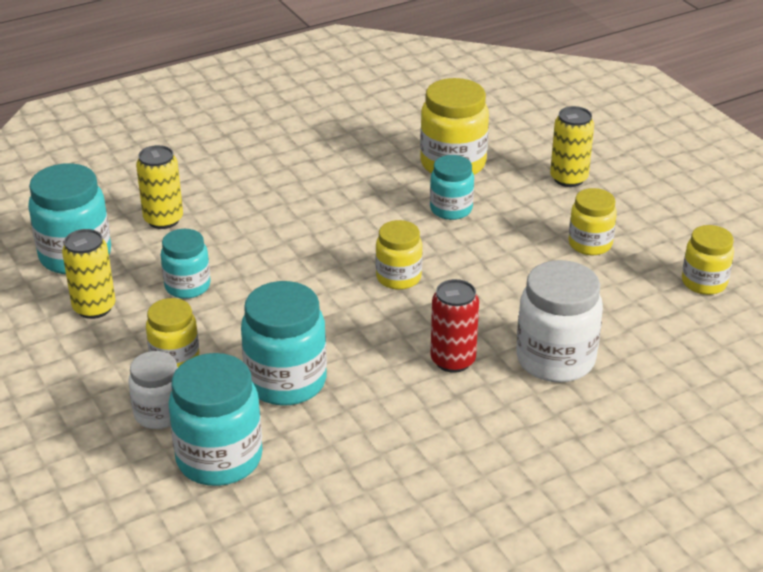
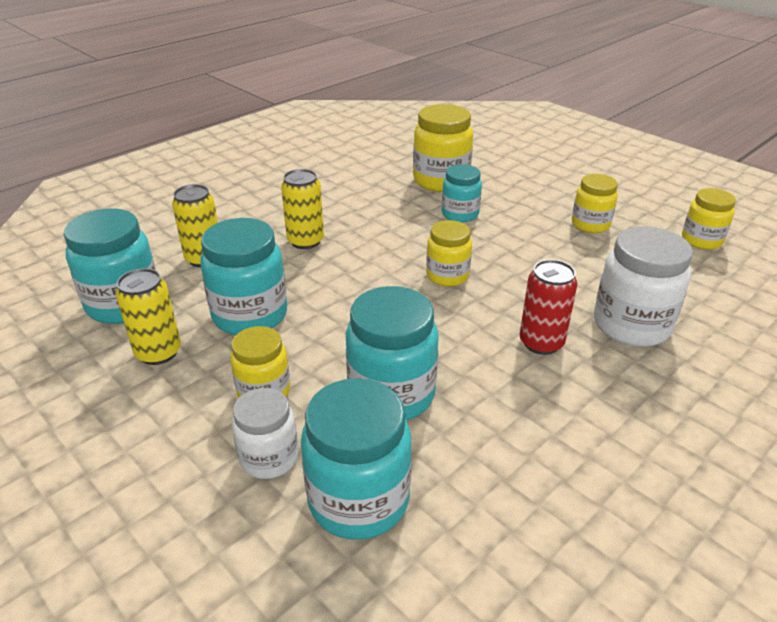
camera: 15 degrees left, 0 degrees up
turquoise jar [161,229,211,299] -> turquoise jar [200,218,287,335], size x1.62
yellow can [550,106,594,187] -> yellow can moved to [281,169,324,249]

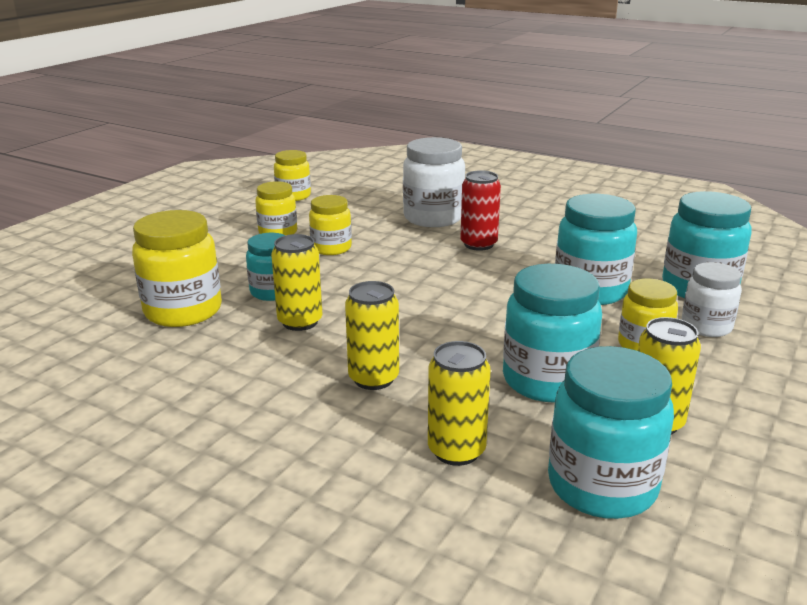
camera: 105 degrees left, 10 degrees down
yellow jar [426,220,472,287] -> yellow jar moved to [309,195,352,255]
none -> yellow can [271,234,322,331]

